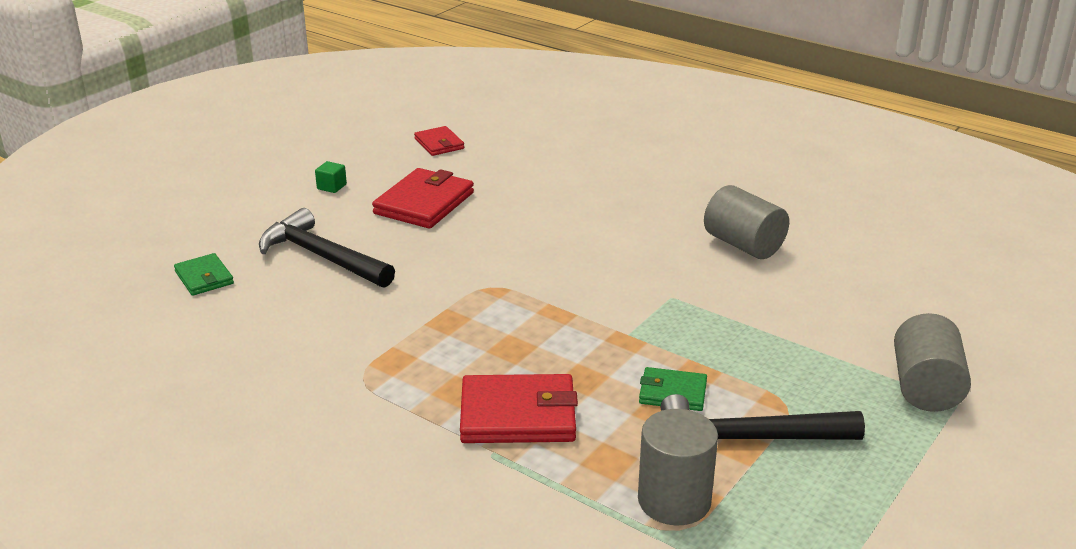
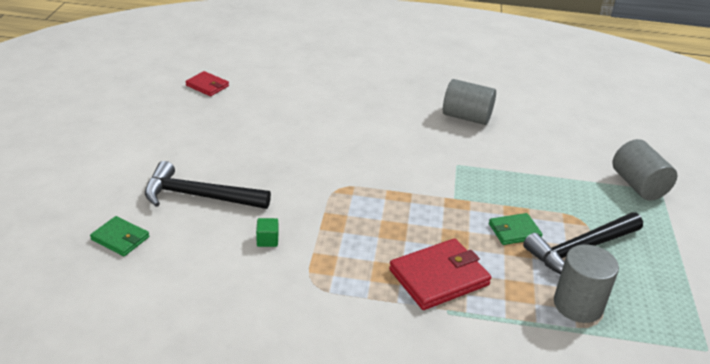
camera: 30 degrees left, 5 degrees up
green cube [315,161,347,193] -> green cube moved to [256,218,278,247]
red wallet [372,168,474,229] -> none

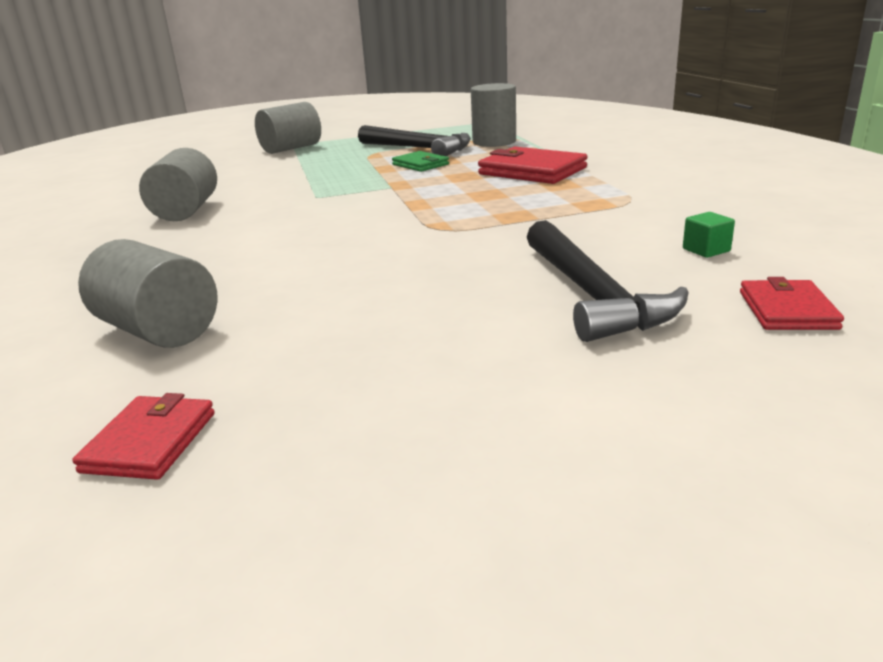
camera: 110 degrees left, 10 degrees down
green wallet [90,216,149,256] -> red wallet [740,277,844,330]
green cube [256,218,278,247] -> green cube moved to [683,212,735,258]
none -> grey cylinder [78,239,217,348]

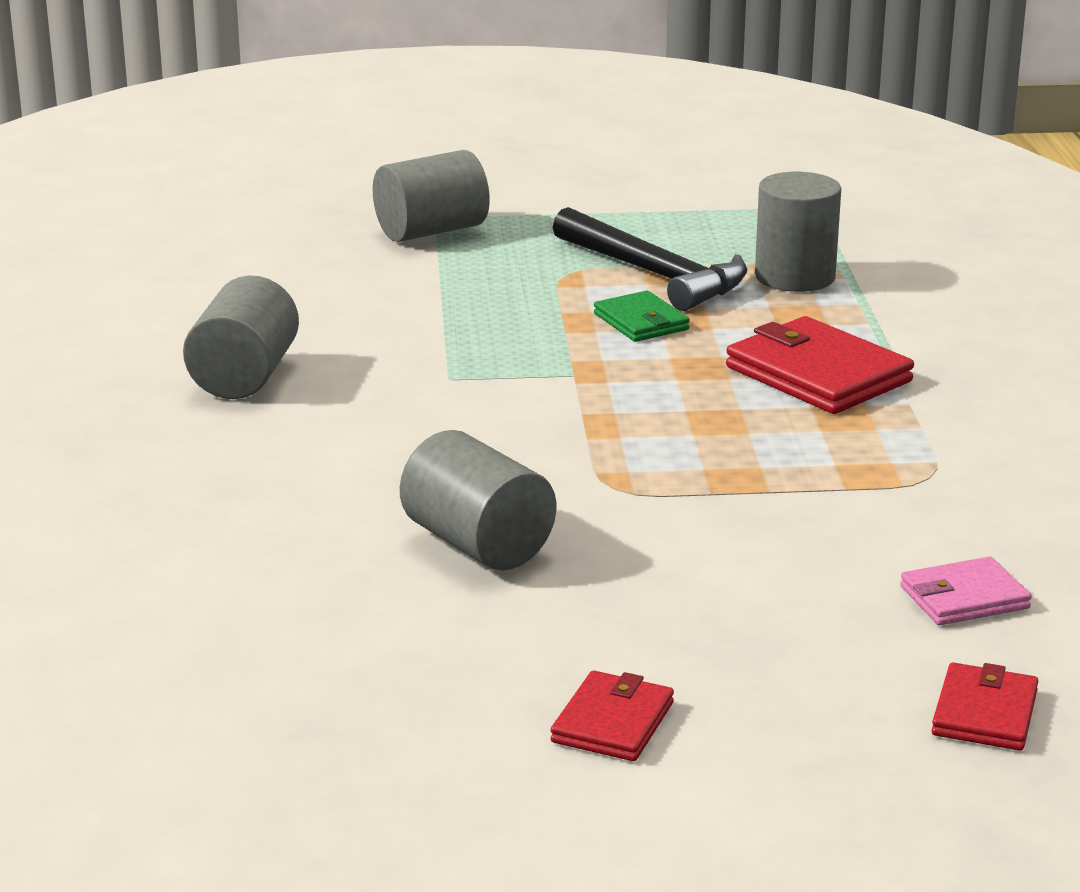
camera: 10 degrees right, 0 degrees up
red wallet [72,393,215,480] -> red wallet moved to [551,671,674,761]
grey cylinder [78,239,217,348] -> grey cylinder moved to [400,430,556,570]
black hammer [527,220,689,342] -> none
green cube [683,212,735,258] -> pink wallet [900,556,1032,625]

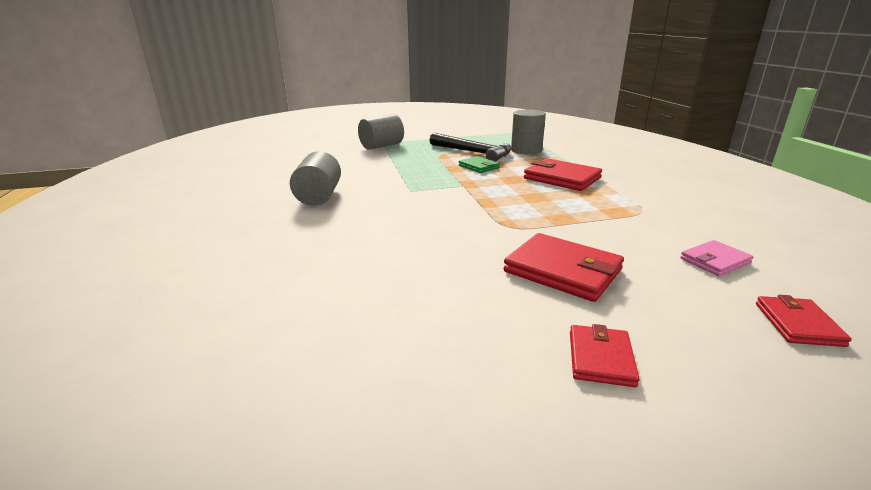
camera: 10 degrees left, 0 degrees up
grey cylinder [400,430,556,570] -> none
none -> red wallet [504,233,624,302]

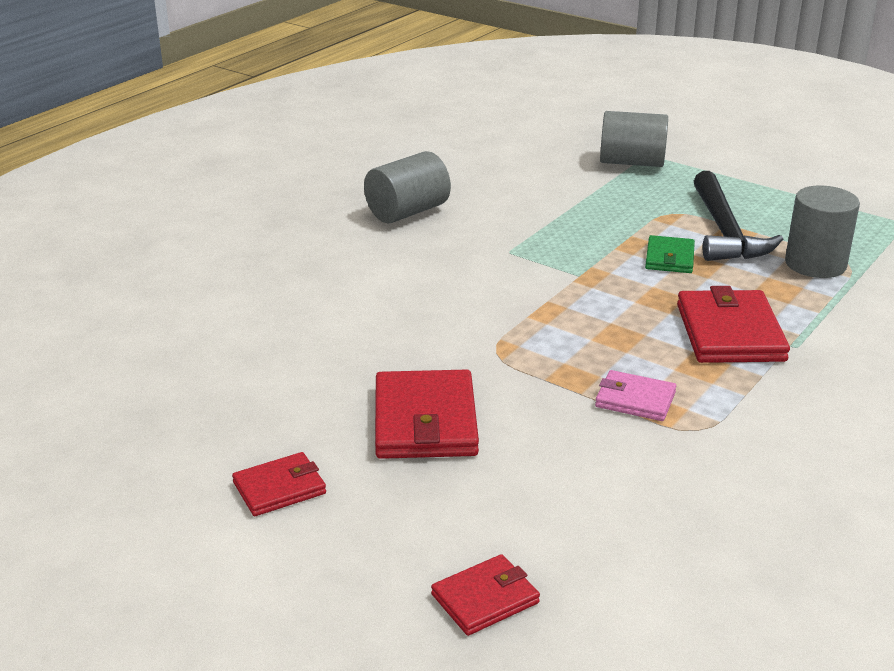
camera: 50 degrees right, 5 degrees up
pink wallet [680,240,754,276] -> pink wallet moved to [595,370,676,421]

